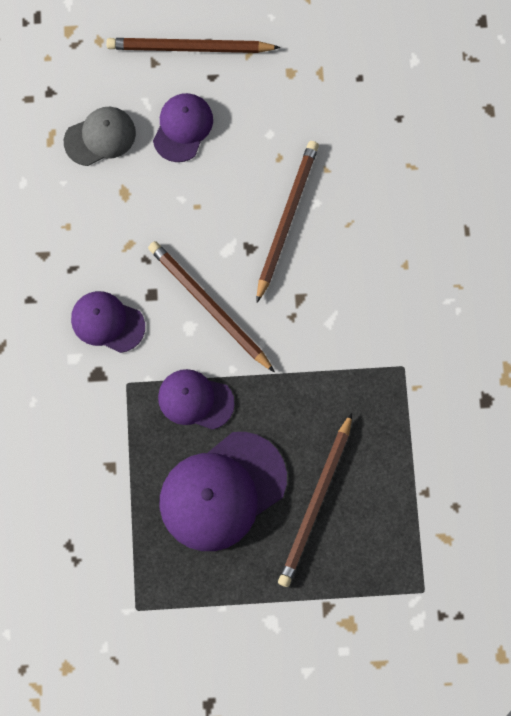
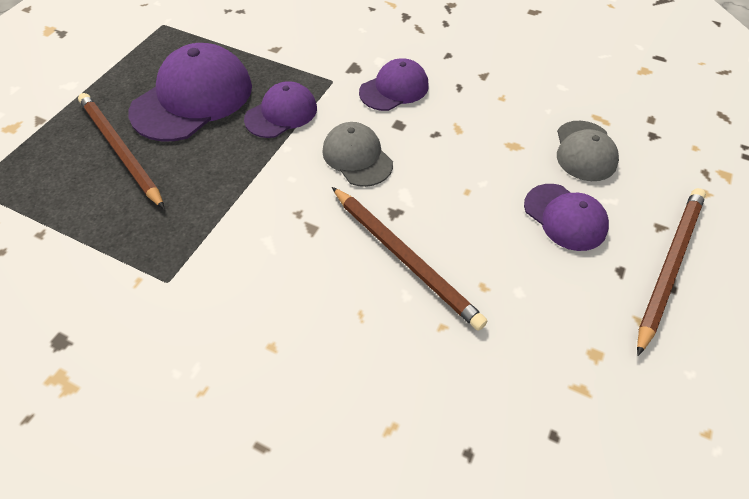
camera: 120 degrees right, 20 degrees down
brown pencil [148,241,275,372] -> grey cap [322,122,393,187]
purple cap [160,432,287,551] -> purple cap turned 45 degrees clockwise [129,43,252,141]

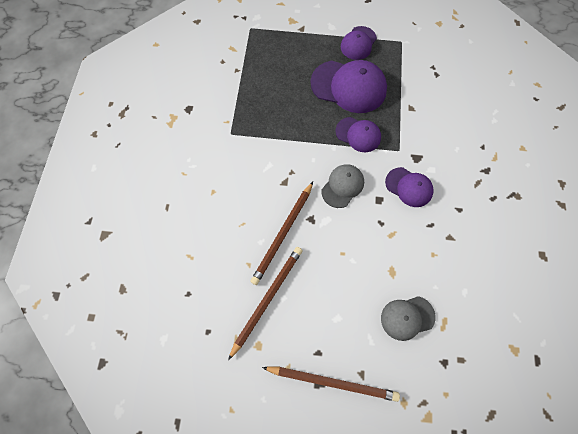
camera: 70 degrees right, 15 degrees up
brown pencil [78,93,164,209] -> brown pencil moved to [228,247,303,360]
purple cap [524,184,609,251] -> purple cap moved to [341,26,377,60]

